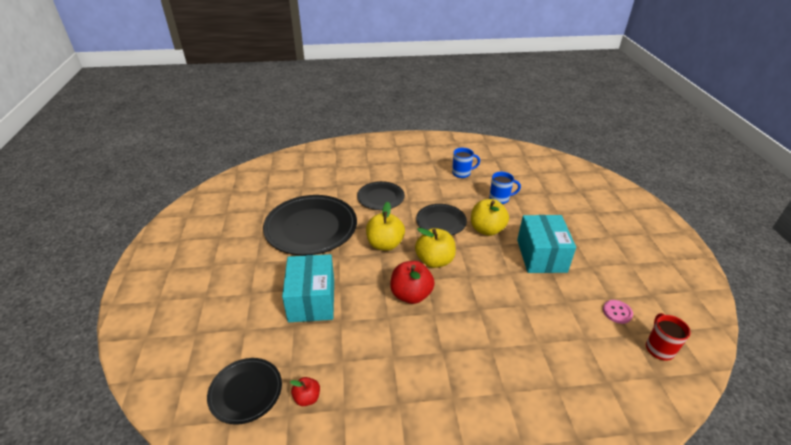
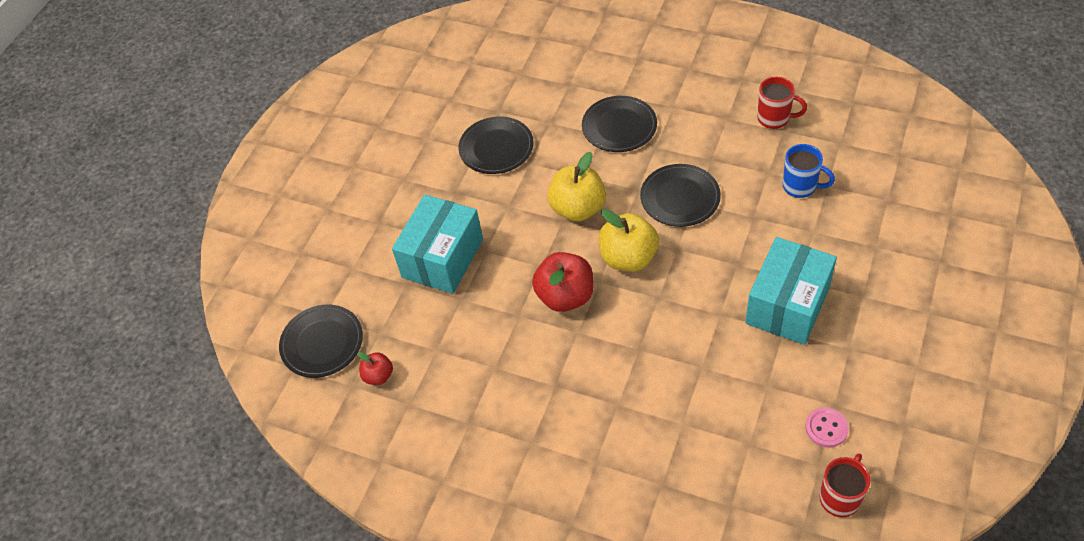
camera: 35 degrees right, 15 degrees up
black plate [263,195,357,255] -> black plate [459,116,534,174], size x0.56
blue mug [452,148,480,178] -> red mug [757,77,807,129]
yellow apple [471,199,509,236] -> none

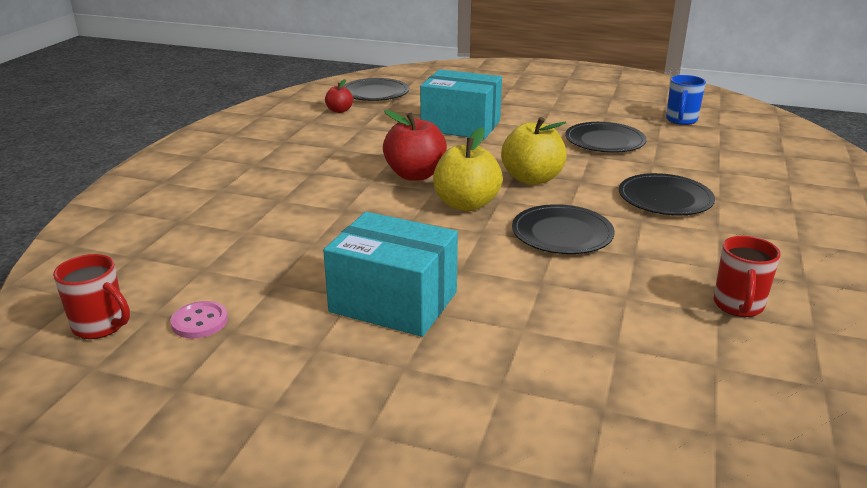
camera: 80 degrees right, 25 degrees down
blue mug [783,144,835,198] -> blue mug moved to [666,75,706,125]

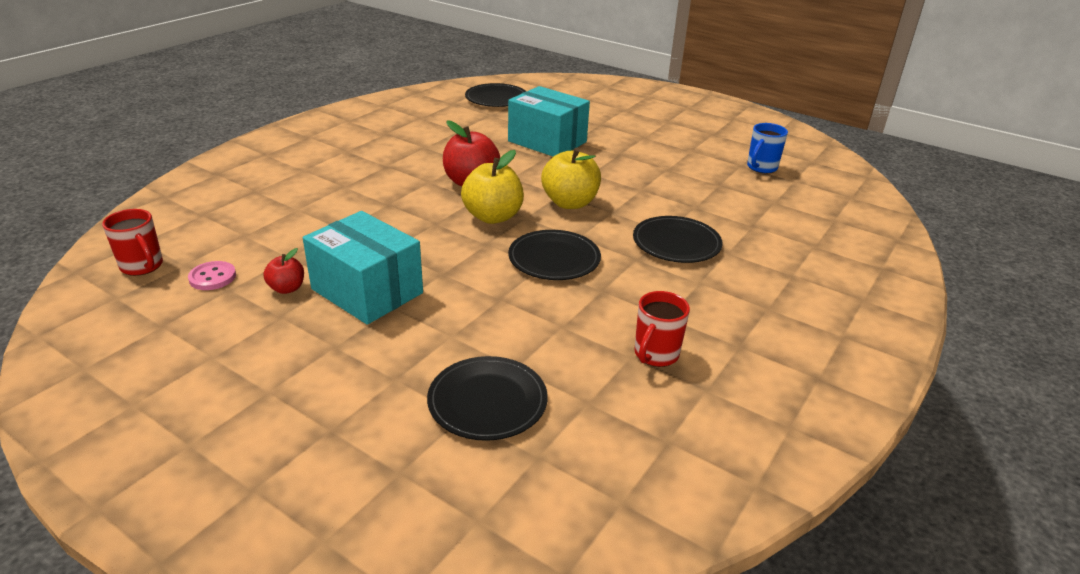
camera: 15 degrees right, 5 degrees up
red apple [325,79,353,113] -> red apple moved to [263,248,304,294]
black plate [565,122,646,153] -> black plate moved to [427,356,548,441]

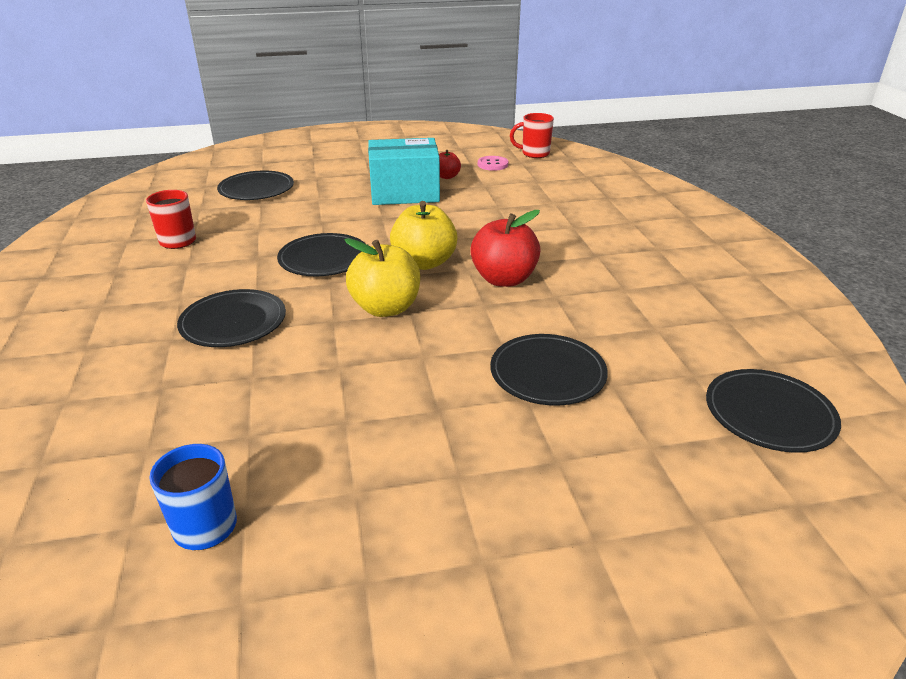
camera: 135 degrees right, 0 degrees up
turquoise box [508,86,590,156] -> black plate [490,334,608,406]

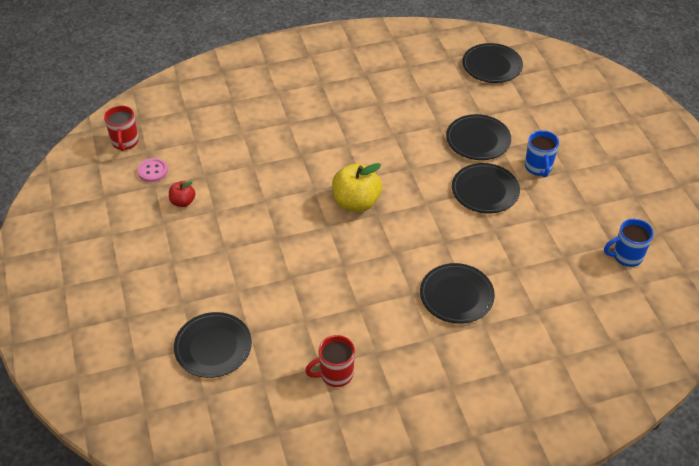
camera: 95 degrees left, 15 degrees up
black plate [277,233,364,276] -> black plate moved to [452,163,520,213]
yellow apple [344,238,420,317] -> none
turquoise box [368,138,440,205] -> none
red apple [470,210,540,287] -> none
none -> blue mug [525,130,559,177]

